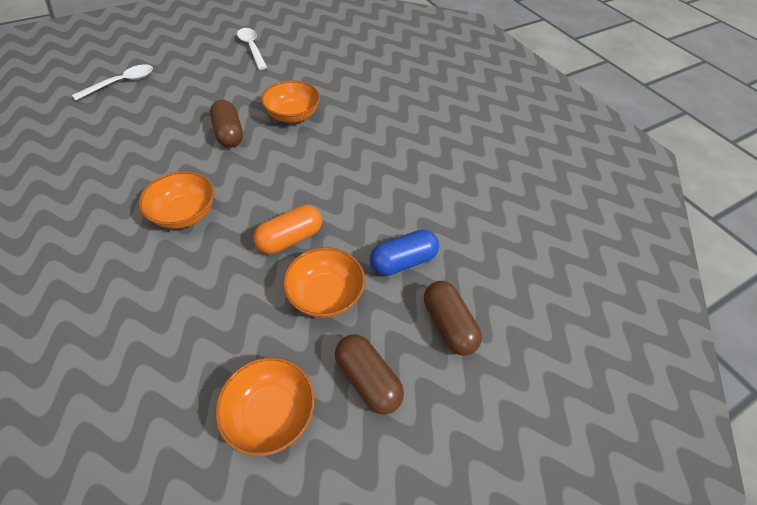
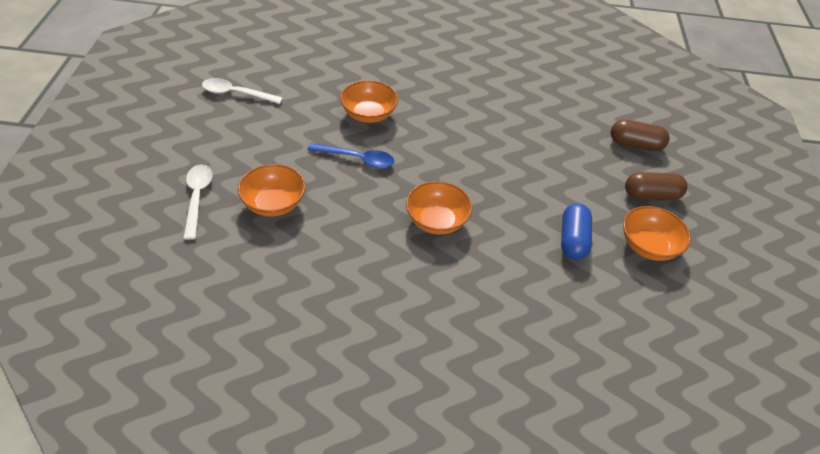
camera: 55 degrees left, 5 degrees down
brown capsule [210,100,243,148] -> blue spoon [307,143,394,168]
orange capsule [253,205,322,254] -> none
orange bowl [283,247,365,318] -> orange bowl moved to [238,164,306,217]
blue capsule [370,229,439,276] -> blue capsule moved to [561,203,592,260]

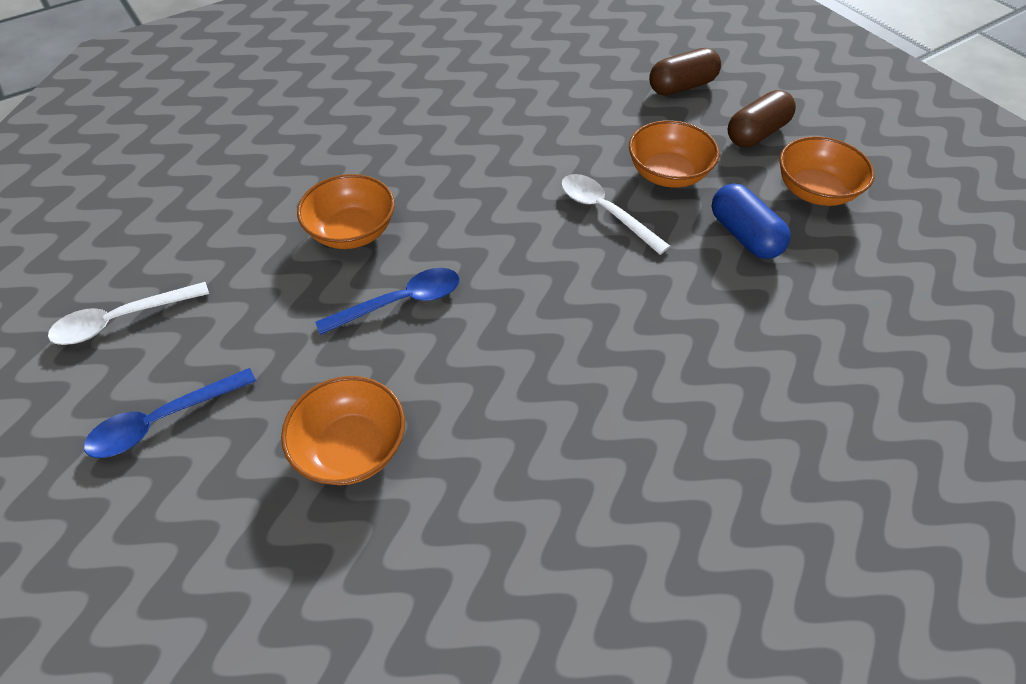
camera: 35 degrees left, 5 degrees up
white spoon [183,164,212,240] -> white spoon moved to [561,174,670,255]
orange bowl [406,181,472,235] -> orange bowl moved to [629,120,719,188]
none -> blue spoon [84,368,257,458]

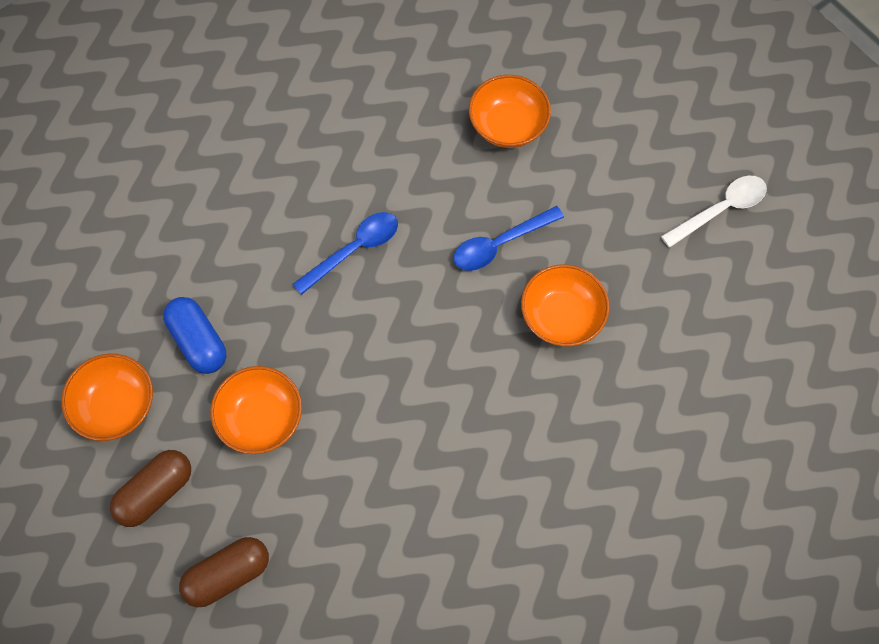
camera: 175 degrees right, 15 degrees up
blue spoon [84,368,257,458] -> blue spoon moved to [293,212,398,295]
white spoon [561,174,670,255] -> none

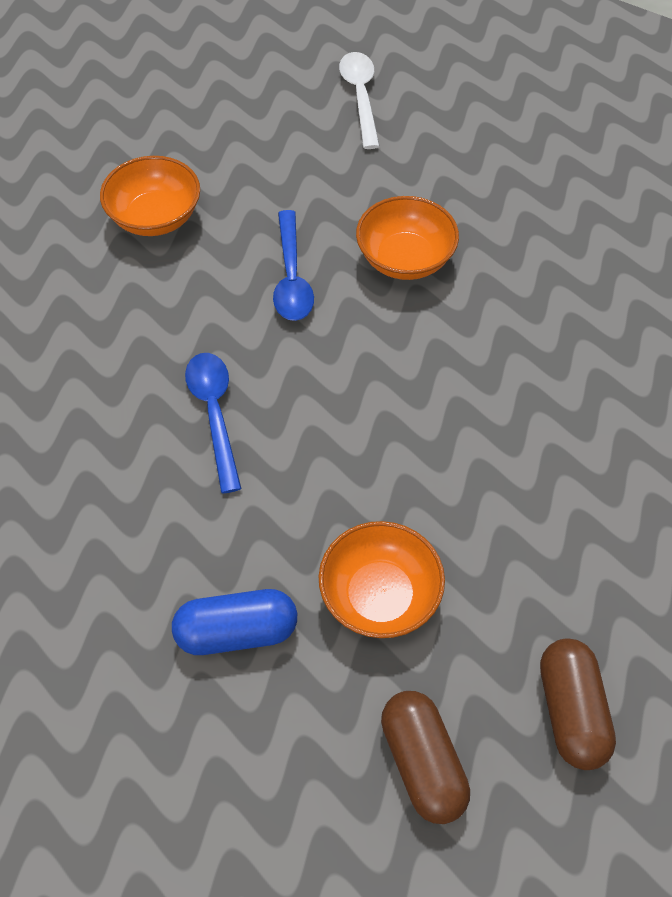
camera: 65 degrees left, 10 degrees down
orange bowl [61,354,153,441] -> none

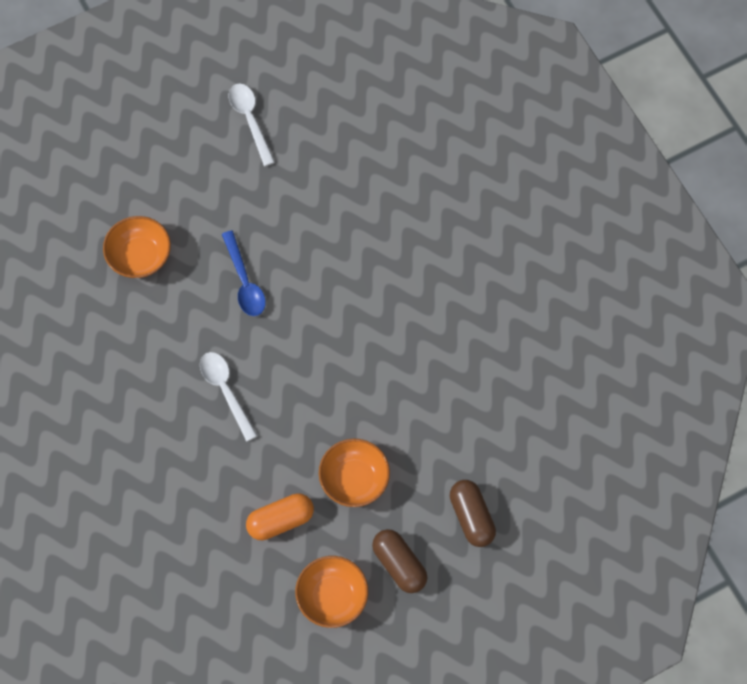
camera: 15 degrees left, 10 degrees up
blue capsule [172,589,297,655] -> orange capsule [246,493,314,540]
blue spoon [185,353,242,493] -> white spoon [200,352,257,442]
orange bowl [356,196,459,280] -> orange bowl moved to [295,556,368,628]

